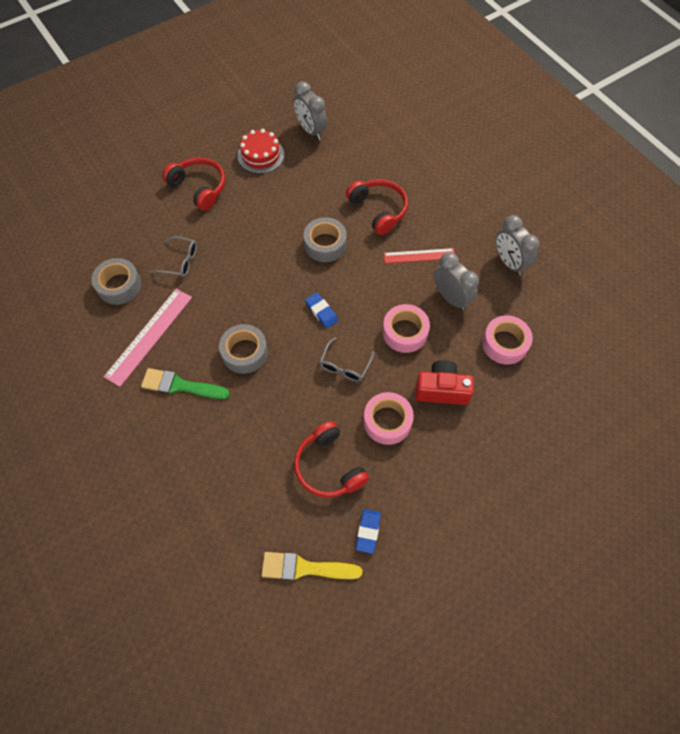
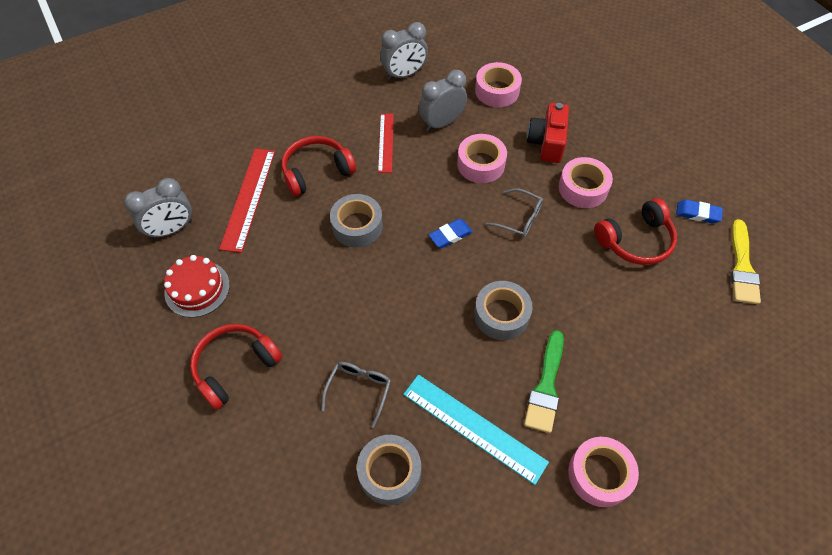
camera: 85 degrees left, 5 degrees down
pink ruler [104,289,192,387] -> turquoise ruler [403,374,549,485]
none -> red ruler [219,148,275,253]
none -> pink tape [568,437,639,507]

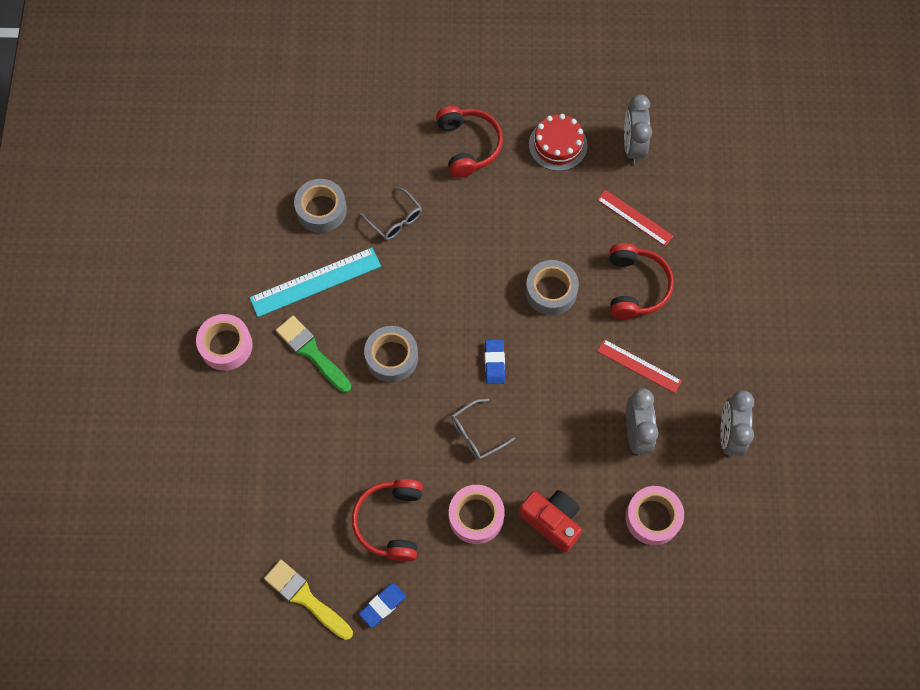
camera: 120 degrees right, 10 degrees up
red ruler [219,148,275,253] -> red ruler [597,190,673,246], size x0.64
pink tape [457,134,507,183] -> none

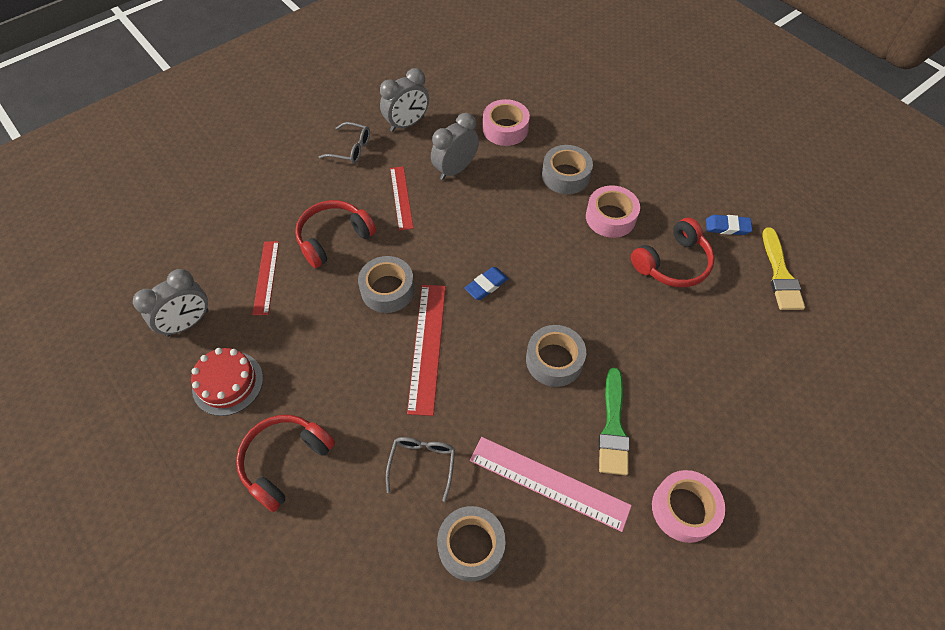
camera: 130 degrees left, 10 degrees down
turquoise ruler [249,248,381,317] -> pink ruler [470,437,632,532]
grey glasses [451,399,515,460] -> grey glasses moved to [319,122,370,164]
red camera [519,490,582,553] -> grey tape [542,145,593,194]
none -> red ruler [407,285,446,416]

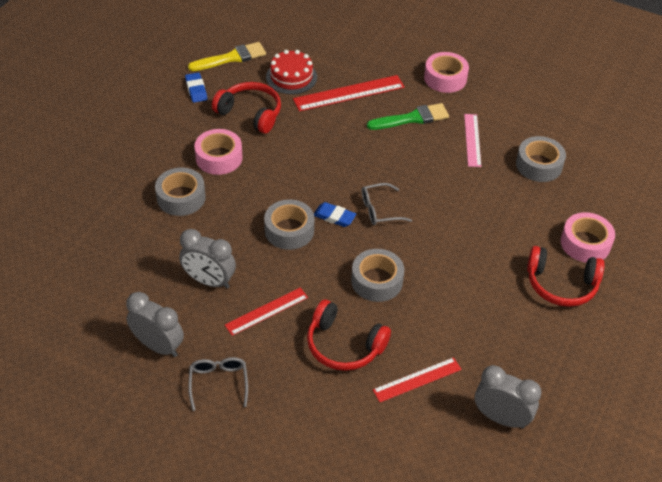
camera: 115 degrees left, 10 degrees down
red cake [191,348,263,416] -> red cake moved to [266,50,317,94]
grey glasses [386,437,455,502] -> grey glasses moved to [362,183,412,225]
red ruler [407,285,446,416] -> red ruler moved to [293,75,405,111]
pink ruler [470,437,632,532] -> pink ruler [464,114,482,167], size x0.64
pink tape [483,99,530,146] -> pink tape moved to [561,212,615,263]
grey tape [526,325,586,387] -> grey tape moved to [264,199,314,250]

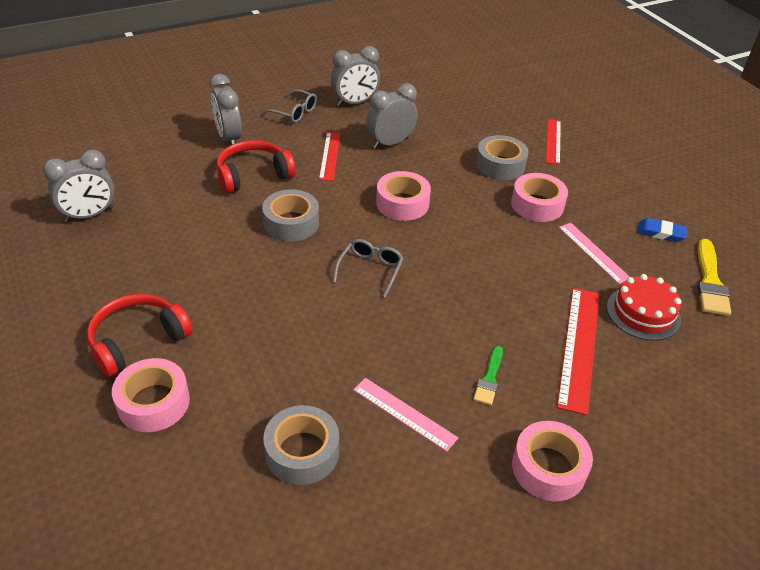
camera: 125 degrees right, 5 degrees down
red headphones [212,82,281,133] -> pink ruler [559,223,630,284]
grey tape [264,199,314,250] -> pink tape [376,171,431,221]
blue eraser [314,202,356,227] -> none
green brush [367,103,449,130] -> green brush [473,346,503,405], size x0.61
red ruler [373,357,462,402] -> red ruler moved to [546,119,561,165]
none -> grey clock [210,74,242,145]

